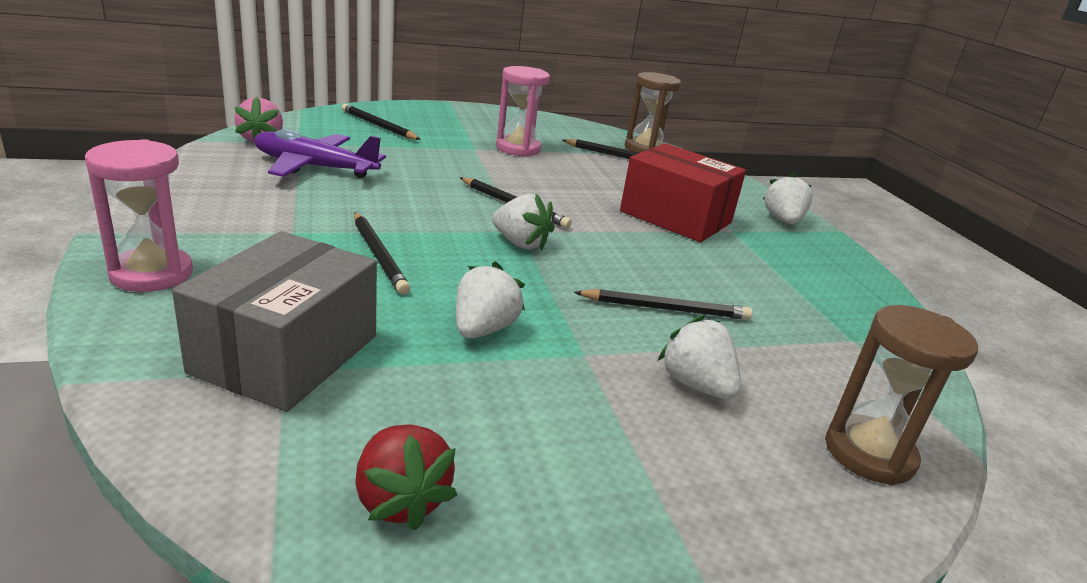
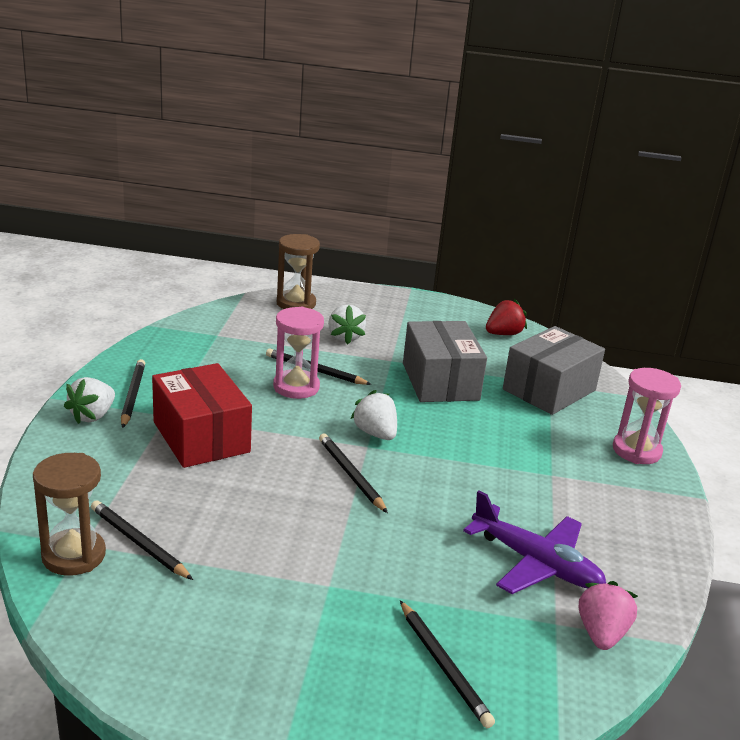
camera: 155 degrees left, 0 degrees up
black pencil [354,212,410,294] -> black pencil moved to [121,359,145,428]
red strawberry [356,425,457,530] -> red strawberry turned 60 degrees clockwise [486,299,527,335]
white strawberry [456,261,525,338] -> grey box [403,321,487,402]
pink hourglass [496,66,550,157] -> pink hourglass moved to [273,307,324,399]

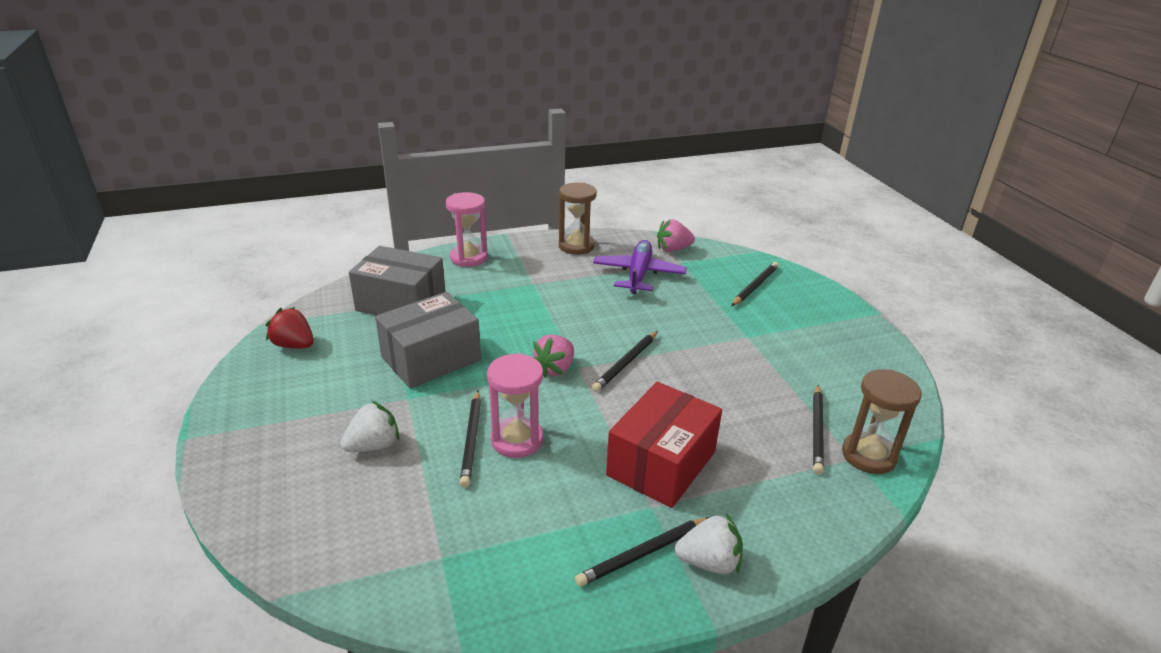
camera: 115 degrees left, 5 degrees up
brown hourglass [277,234,320,309] -> brown hourglass moved to [559,183,597,255]
white strawberry [351,390,397,440] -> pink strawberry [533,334,574,377]

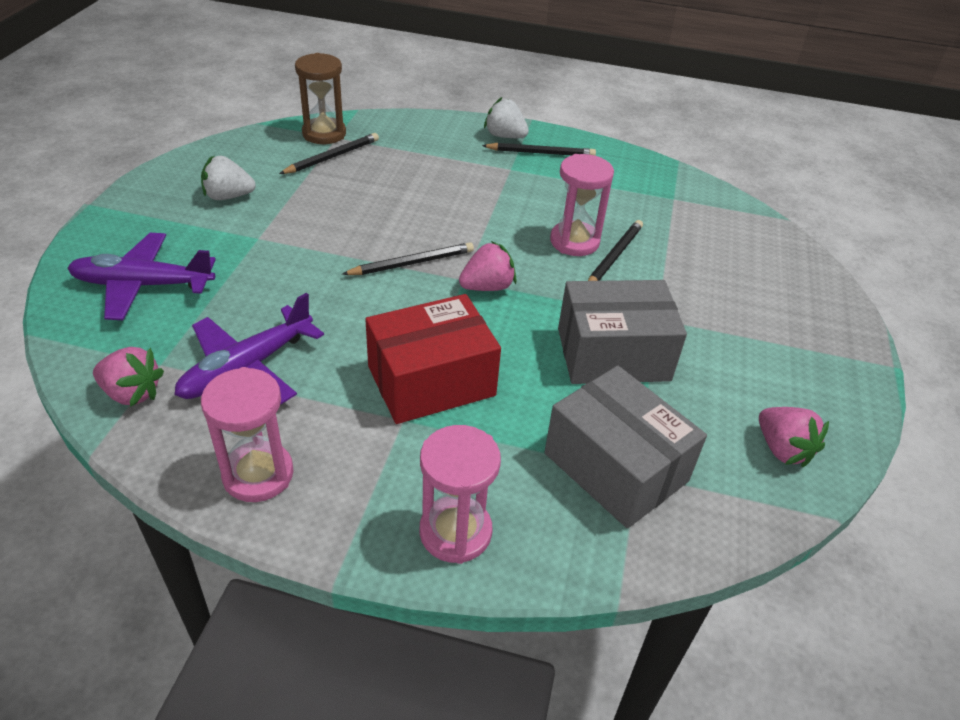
camera: 150 degrees left, 10 degrees up
red strawberry [266,307,314,349] -> pink strawberry [759,407,829,468]
white strawberry [341,401,399,452] -> white strawberry moved to [201,155,256,200]
brown hourglass [559,183,597,255] -> pink hourglass [201,367,294,502]
red box [606,382,722,508] -> red box moved to [365,294,501,424]
black pencil [731,262,779,306] -> purple plane [67,233,216,320]

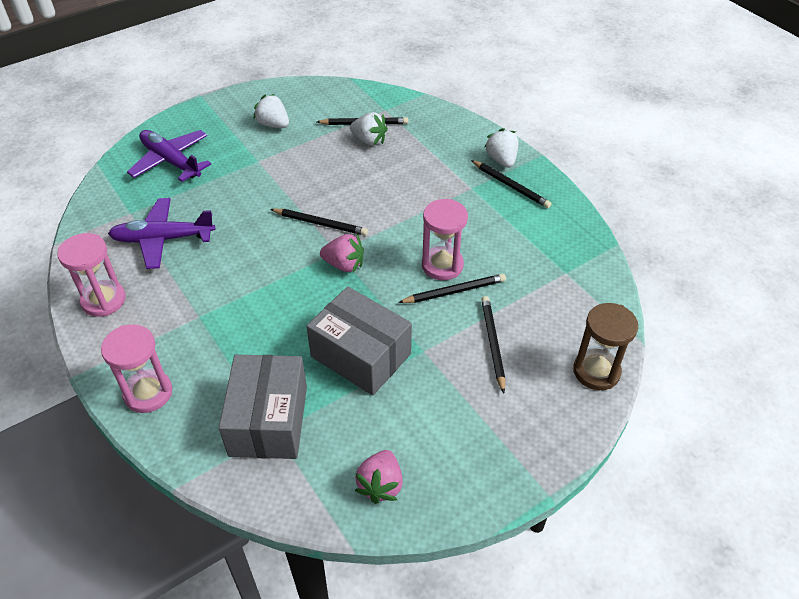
camera: 45 degrees right, 5 degrees up
pink strawberry [93,347,164,407] -> none
brown hourglass [295,53,346,144] -> brown hourglass moved to [573,303,638,390]
red box [365,294,501,424] -> none
none -> white strawberry [350,112,388,146]
none -> black pencil [481,296,505,393]

